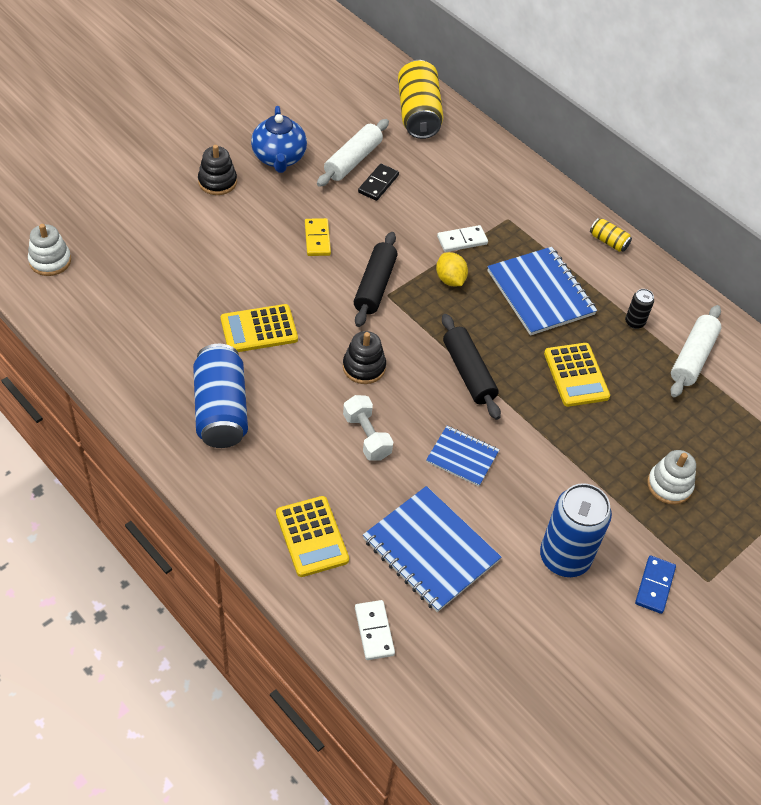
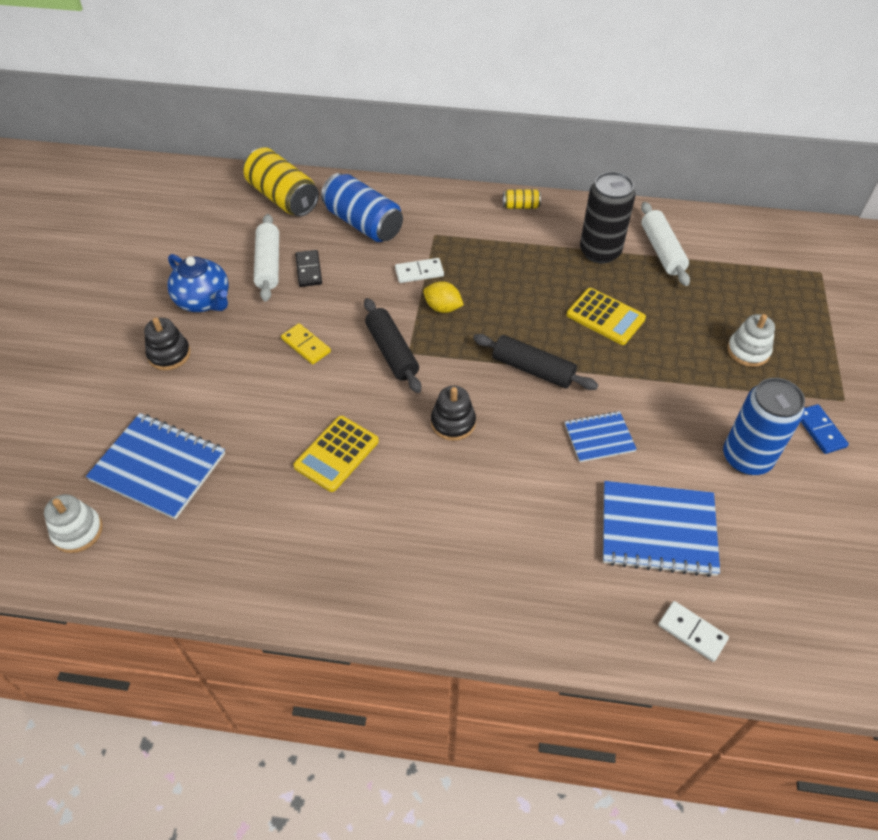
camera: 35 degrees left, 0 degrees up
blue can [193,344,248,448] -> blue can moved to [321,173,403,242]
yellow calculator [276,496,349,577] -> none
white dumbbell [343,395,393,461] -> none
white domino [437,225,488,252] -> white domino turned 45 degrees clockwise [395,258,444,283]
blue notebook [487,247,597,336] -> blue notebook moved to [86,413,225,520]
black can [625,289,654,329] -> black can [580,172,635,264], size x2.19

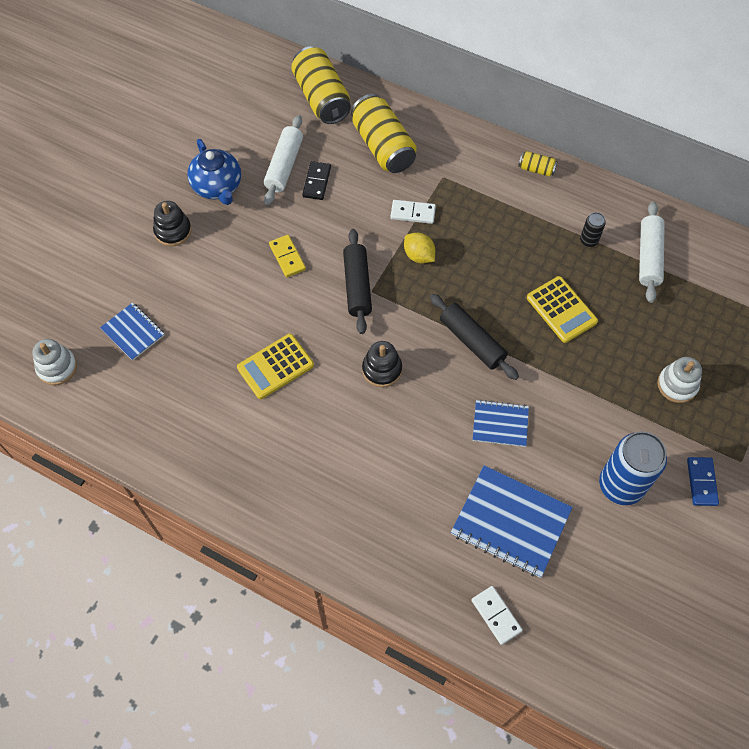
camera: 20 degrees right, 10 degrees up
blue notebook [86,413,225,520] -> blue notebook [100,302,165,361], size x0.57
blue can [321,173,403,242] -> yellow can [351,94,417,173]
black can [580,172,635,264] -> black can [580,212,606,247], size x0.46

